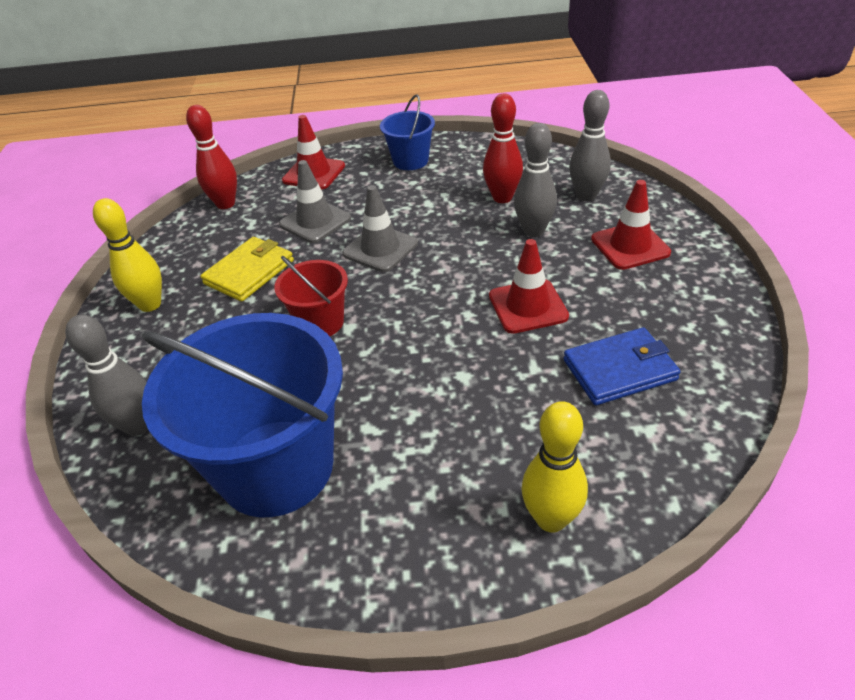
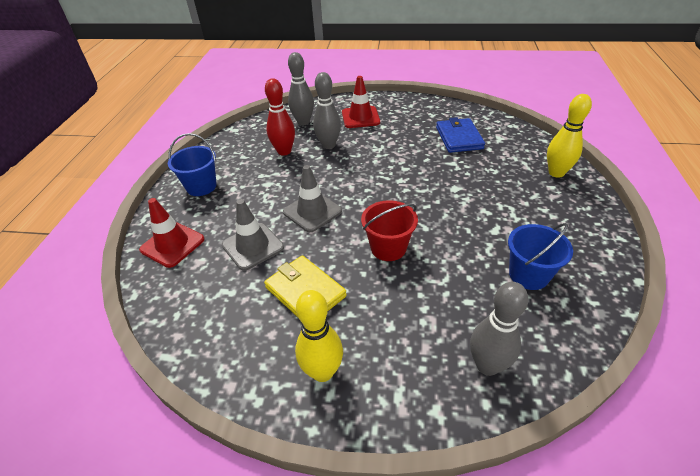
camera: 80 degrees left, 0 degrees up
blue bucket [141,313,343,517] -> blue bucket [508,223,573,290], size x0.49
red bowling pin [186,105,237,209] -> none
red traffic cone [489,239,569,334] -> none

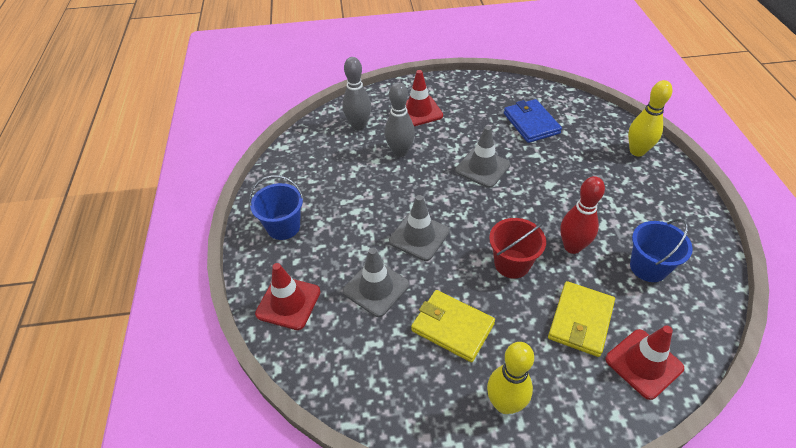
camera: 15 degrees left, 5 degrees up
red bowling pin [265,78,295,156] -> red bowling pin moved to [560,176,605,254]
grey bowling pin [470,282,529,376] -> red traffic cone [605,325,684,400]
none -> grey traffic cone [455,126,510,188]
none -> yellow wallet [548,281,615,357]

